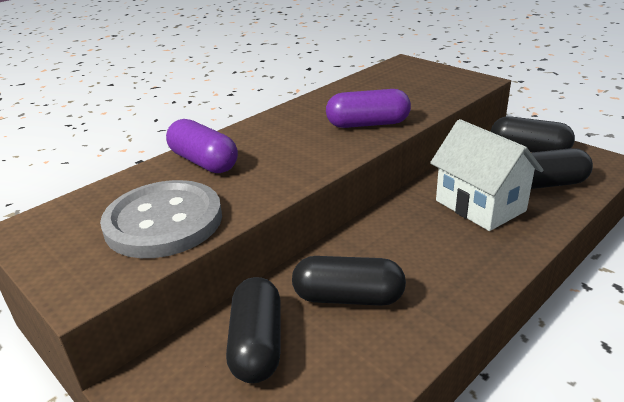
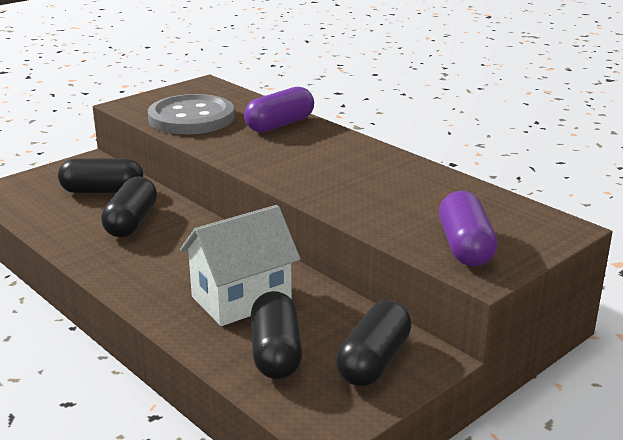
camera: 90 degrees right, 5 degrees down
purple capsule [326,89,411,128] -> purple capsule moved to [439,191,497,266]

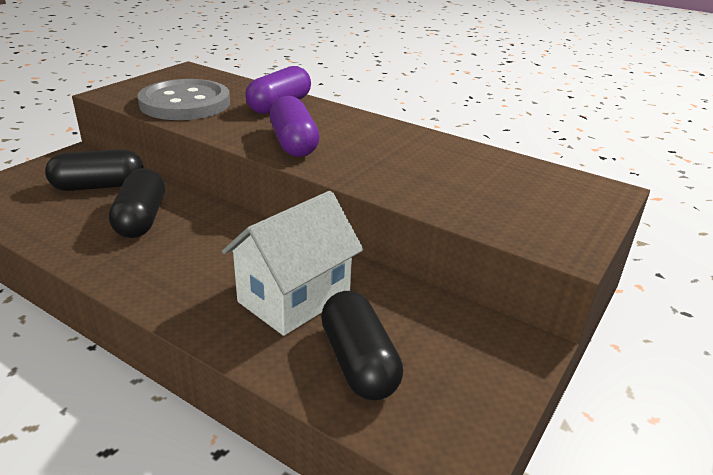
camera: 15 degrees left, 5 degrees up
black capsule [336,301,411,387] -> none
purple capsule [439,191,497,266] -> purple capsule moved to [270,96,320,157]

